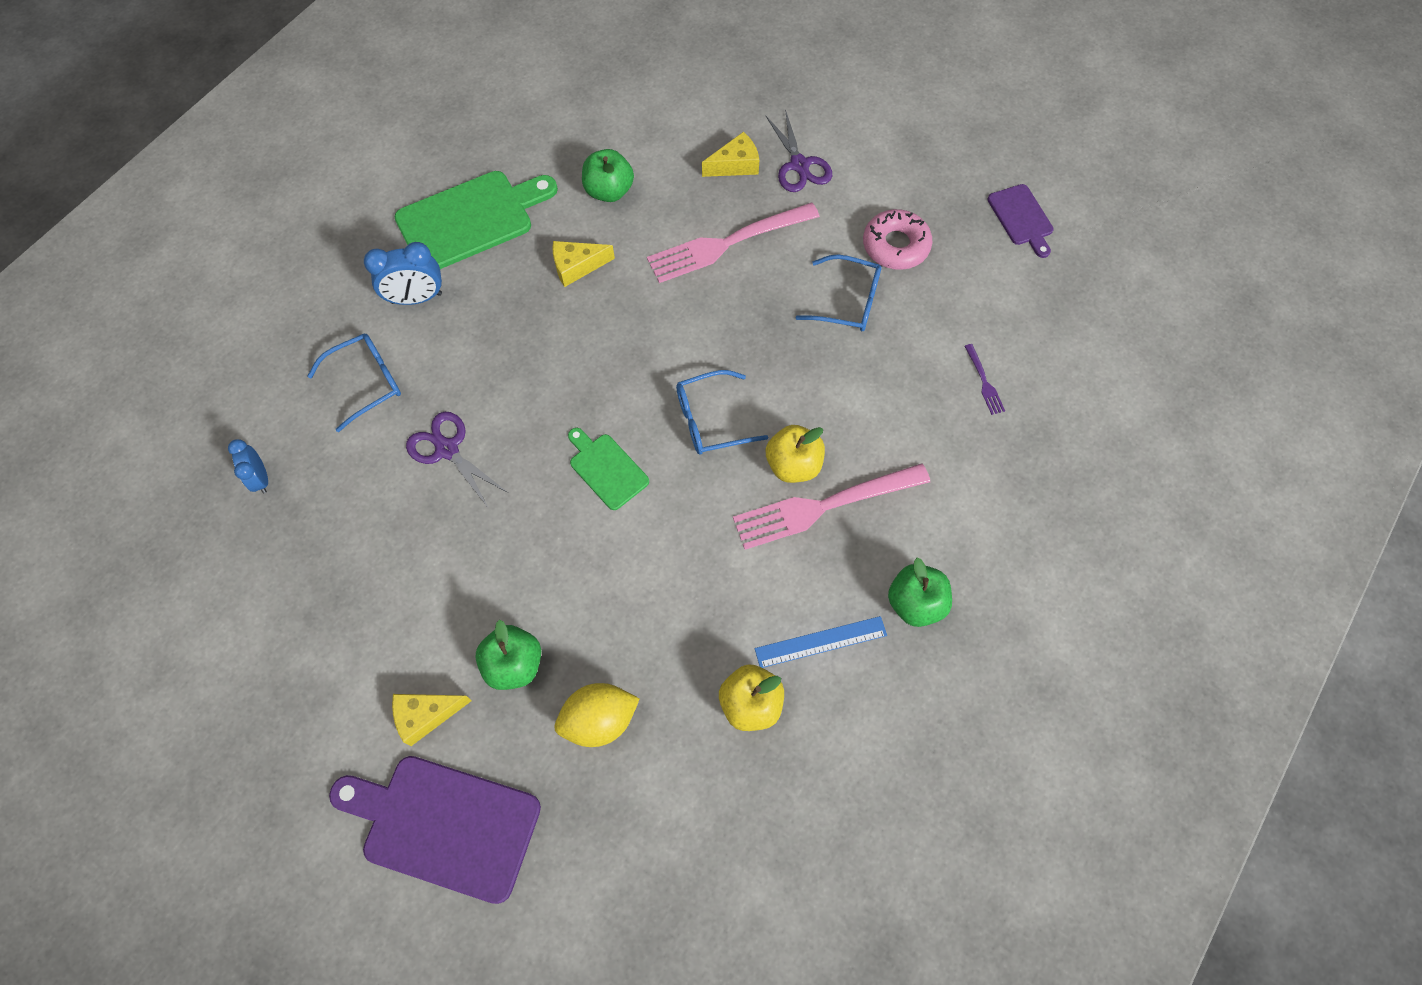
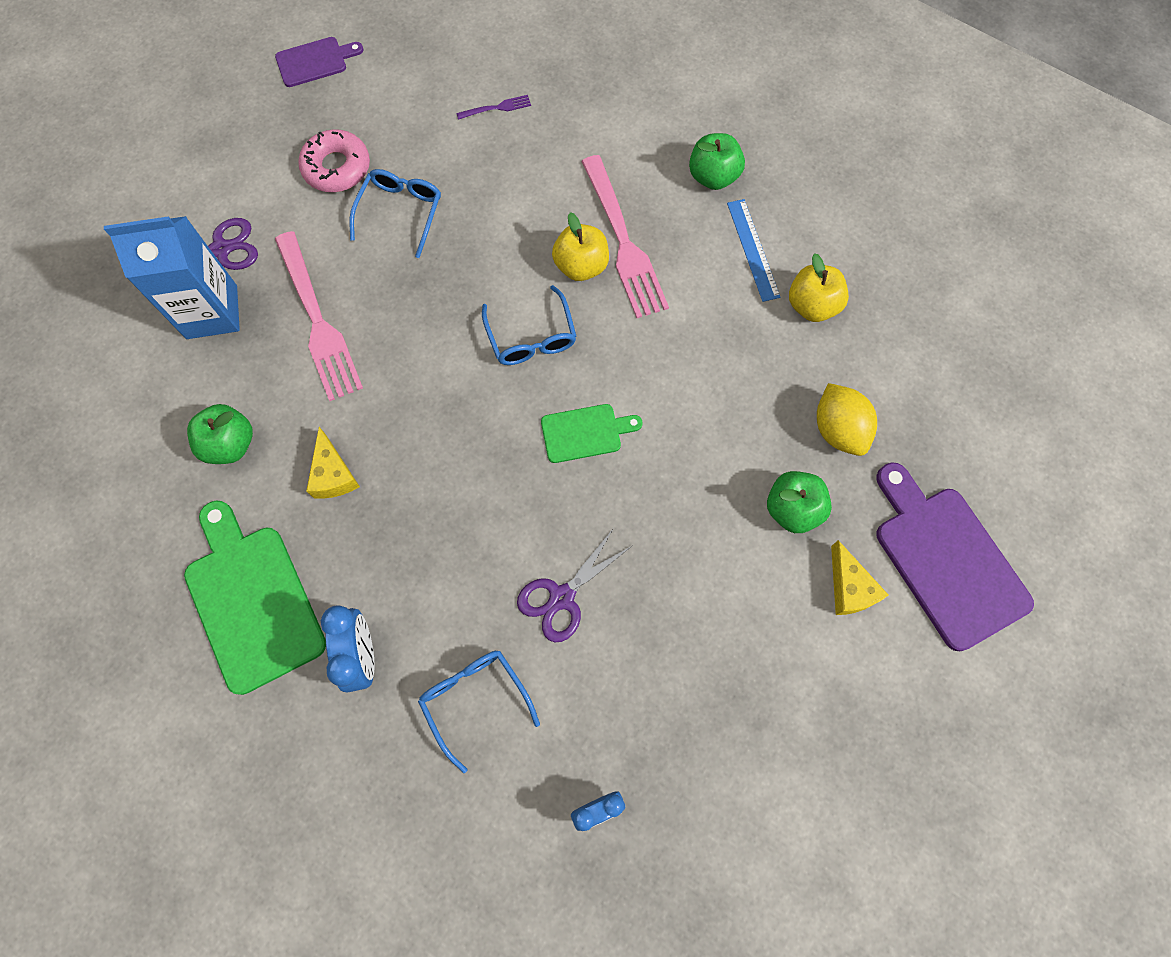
camera: 90 degrees left, 5 degrees up
purple cutting board [329,756,541,904] -> purple cutting board turned 135 degrees clockwise [876,463,1034,651]
green cutting board [568,428,649,510] -> green cutting board turned 150 degrees counterclockwise [541,404,642,463]
yellow cheese [702,132,759,177] -> blue carton [104,216,240,339]

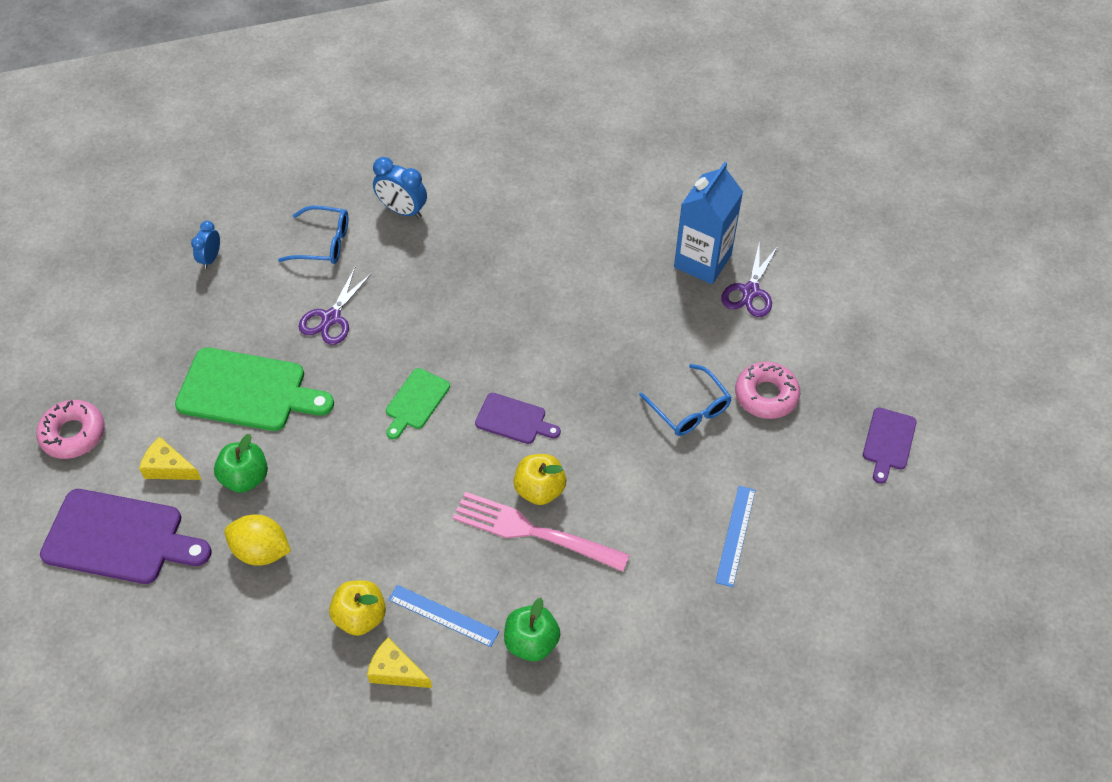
camera: 130 degrees right, 15 degrees down
green cutting board [184,501,326,695] -> green cutting board moved to [175,348,334,431]
green apple [187,404,253,464] -> none
pink fork [275,231,363,401] -> none
yellow cheese [306,427,360,499] -> yellow cheese moved to [367,637,432,688]
purple fork [456,95,531,120] -> blue ruler [715,486,756,587]
blue glasses [482,285,577,365] -> purple cutting board [475,393,561,444]
purple scissors [517,528,632,642] -> purple scissors turned 150 degrees counterclockwise [299,268,373,345]
none -> pink donut [36,400,105,459]

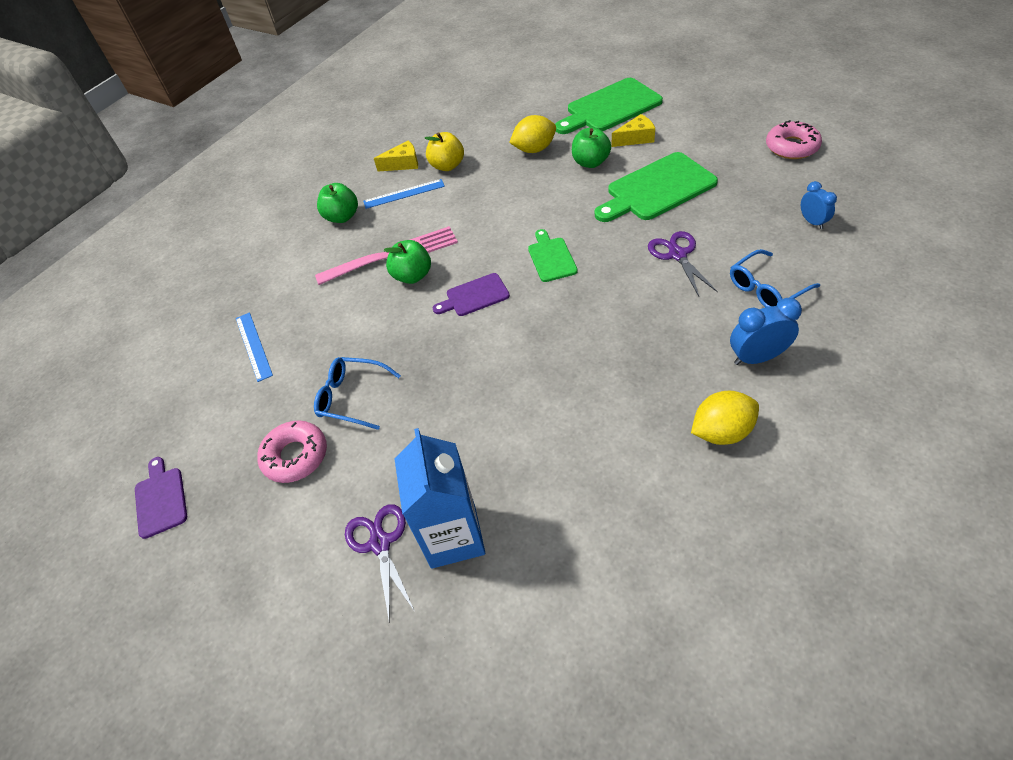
camera: 145 degrees right, 5 degrees down
pink donut [36,400,105,459] -> pink donut moved to [766,120,822,159]
purple cutting board [40,489,212,584] -> green cutting board [555,78,663,134]
yellow apple [514,454,566,505] -> green apple [384,240,431,284]
none -> yellow lemon [691,391,759,445]

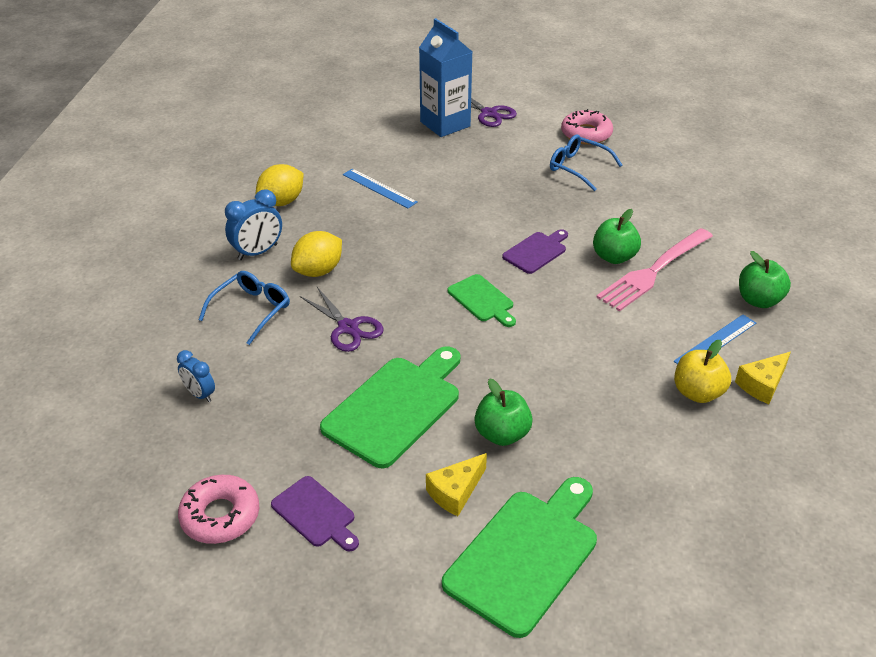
camera: 150 degrees right, 10 degrees down
purple cutting board [135,457,187,539] -> purple cutting board moved to [271,476,359,552]
blue ruler [236,312,273,382] -> blue ruler moved to [343,169,418,208]
blue glasses [314,357,401,430] -> blue glasses turned 135 degrees counterclockwise [550,135,623,191]
yellow lemon [509,115,556,153] -> yellow lemon moved to [291,231,342,277]

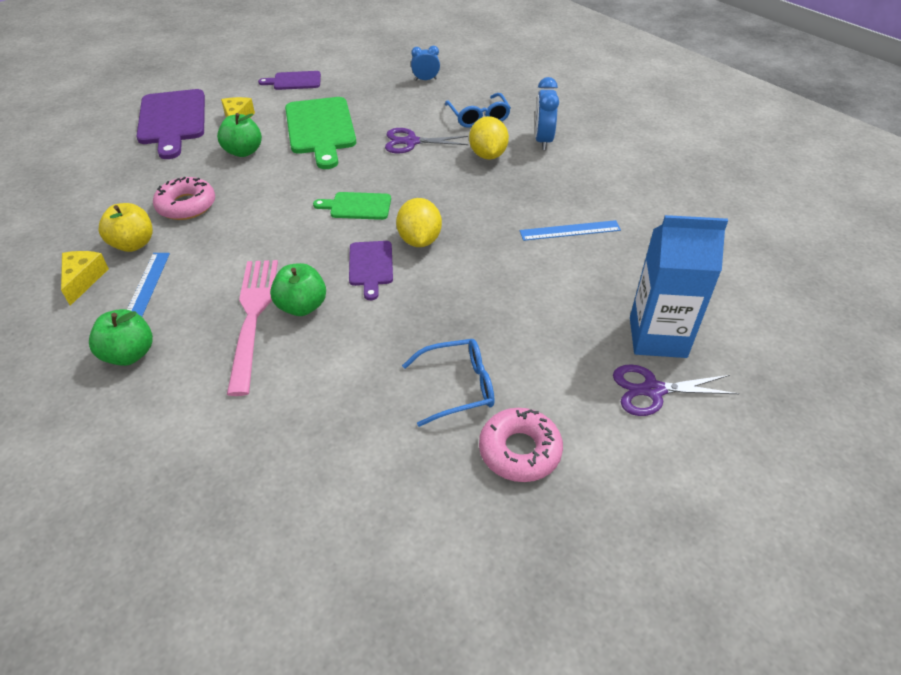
camera: 130 degrees right, 5 degrees up
pink donut [178,475,259,544] -> pink donut moved to [153,177,215,220]
yellow lemon [256,164,304,206] -> yellow lemon moved to [396,198,442,247]
green cutting board [442,477,597,638] -> purple cutting board [136,89,205,159]

